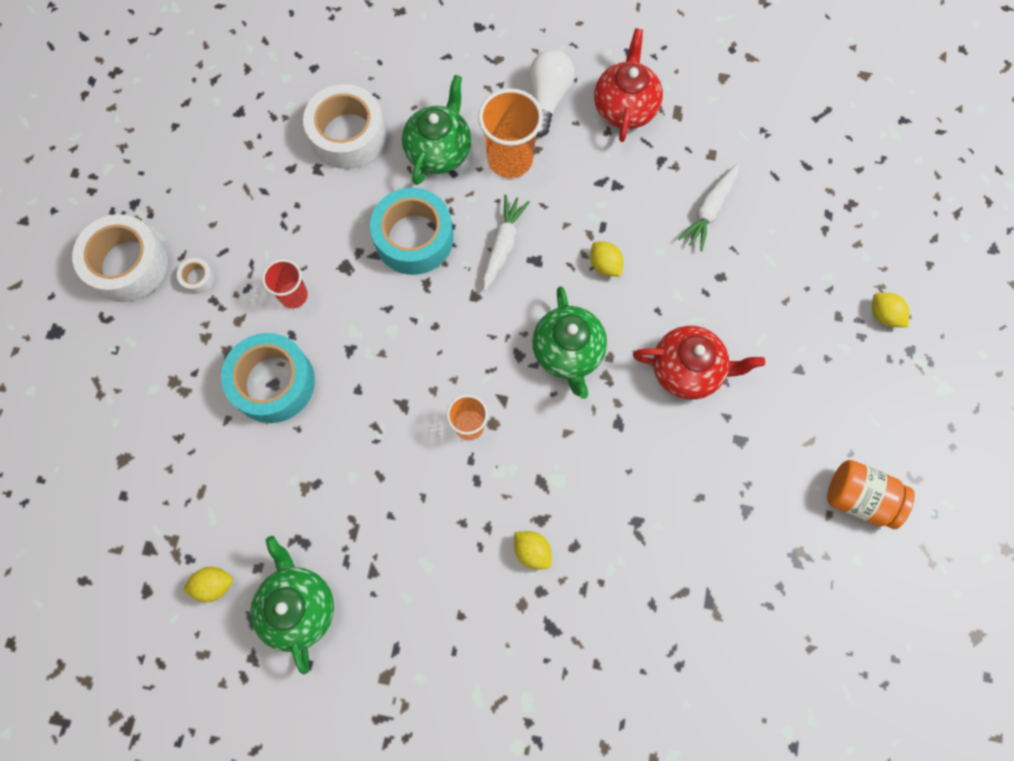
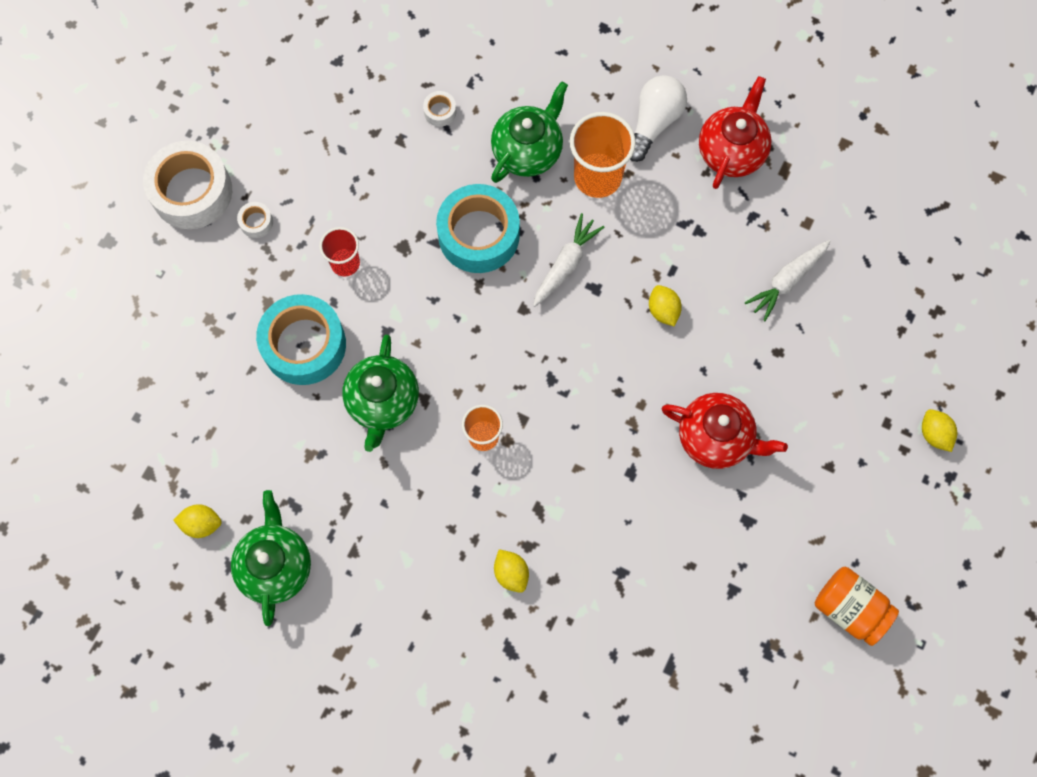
camera: 15 degrees right, 0 degrees up
white tape [303,84,386,169] -> white tape [423,91,456,127], size x0.41
green teapot [532,286,607,399] -> green teapot moved to [342,335,419,452]

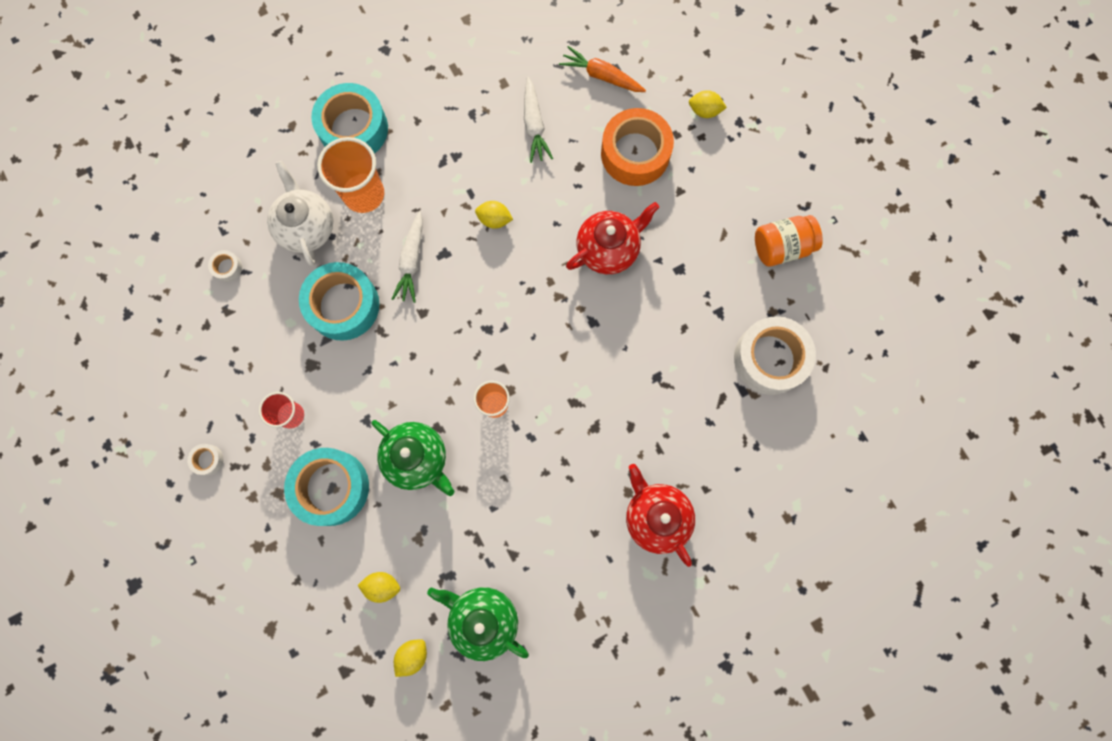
camera: 55 degrees left, 5 degrees up
white tape [143,141,232,229] -> white tape moved to [734,316,816,395]
green teapot [491,81,568,183] -> white teapot [267,161,333,266]
yellow lemon [494,549,529,593] -> yellow lemon moved to [357,572,400,603]
white carrot [533,213,605,307] -> white carrot turned 150 degrees counterclockwise [392,211,423,303]
white light bulb [630,75,687,162] -> turquoise tape [311,83,388,154]
red teapot [699,76,771,189] -> red teapot moved to [626,464,695,567]
none -> orange carrot [559,46,646,92]
none -> orange tape [601,108,674,186]

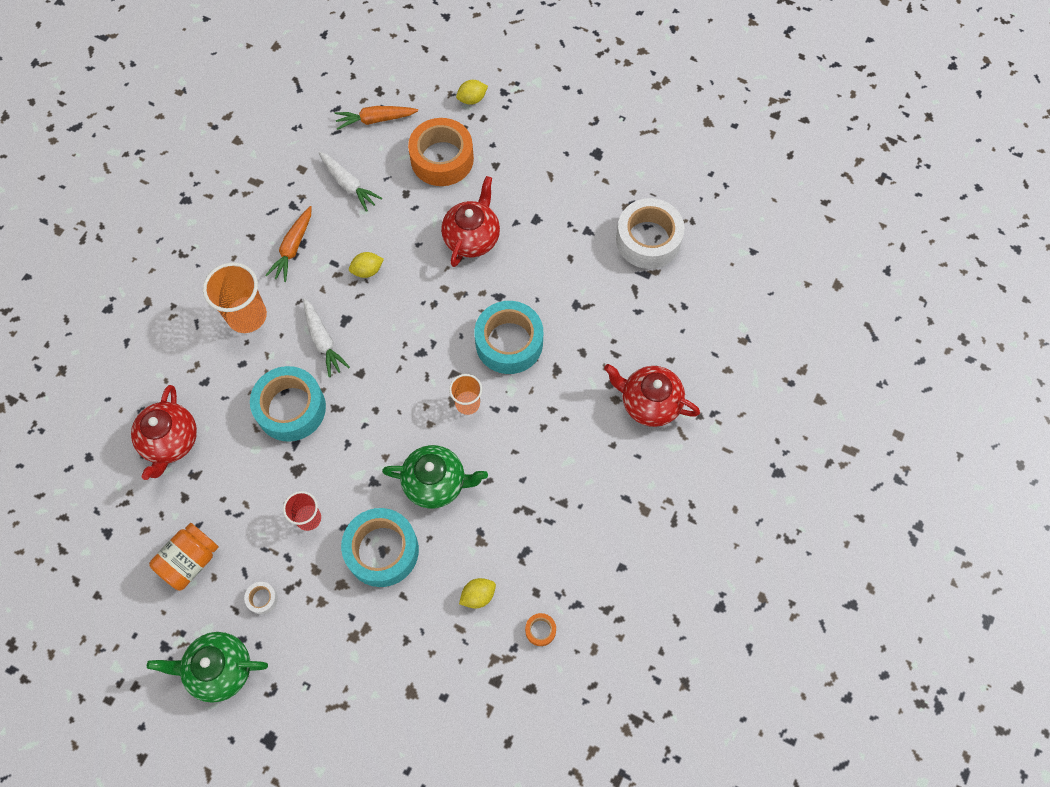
camera: 35 degrees left, 10 degrees down
white tape [208,250,242,282] -> red teapot [131,385,197,480]
white teapot [267,161,333,266] -> none
turquoise tape [311,83,388,154] -> turquoise tape moved to [474,301,543,374]
yellow lemon [394,639,427,677] -> orange tape [525,613,556,646]
green teapot [427,587,529,661] -> green teapot moved to [147,632,268,703]
orange jar [755,215,823,267] -> orange jar moved to [149,523,219,591]
none -> orange carrot [265,206,312,282]

